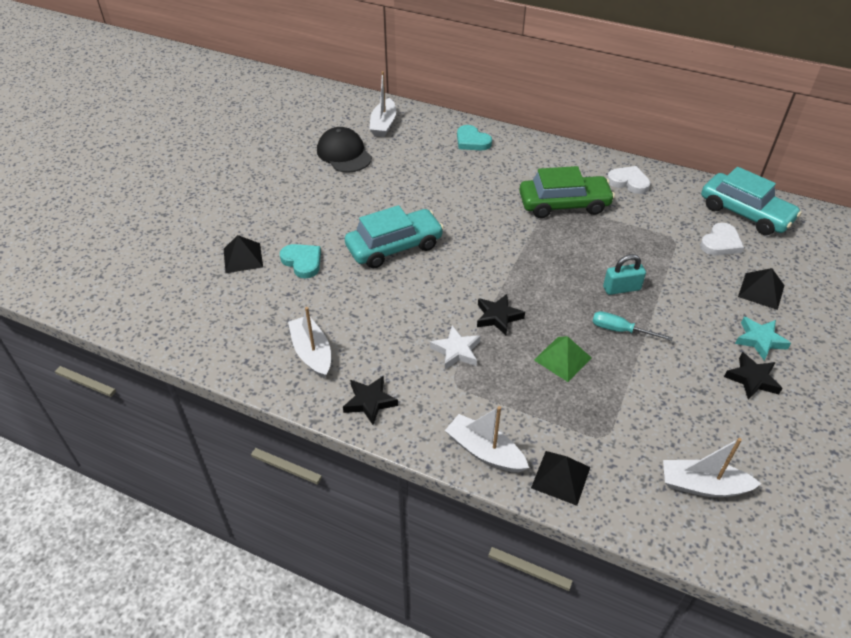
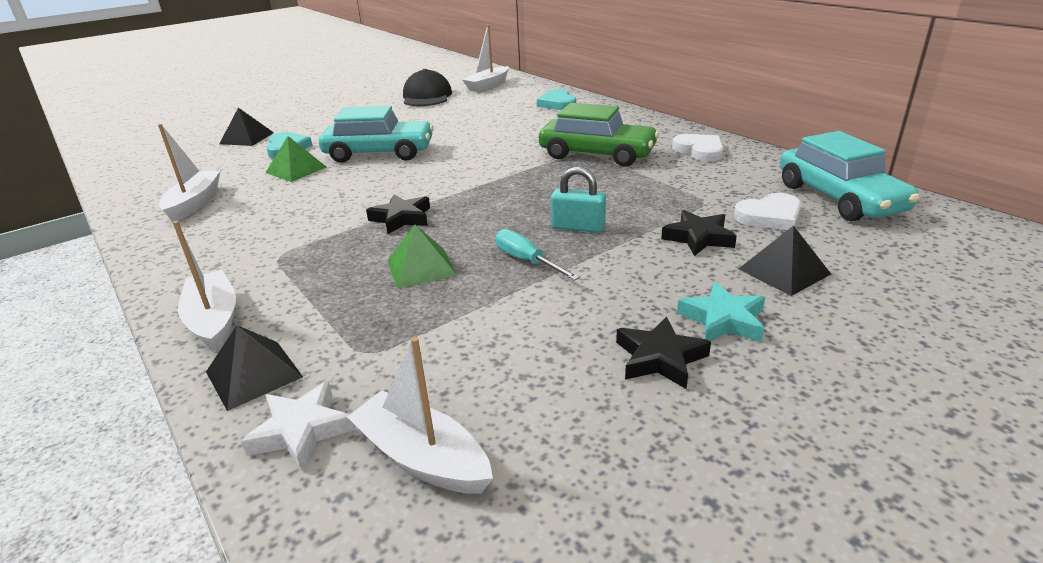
camera: 30 degrees right, 15 degrees down
black star [343,376,398,425] -> black star moved to [661,210,737,256]
white star [430,325,481,370] -> white star moved to [241,381,355,470]
none -> green pyramid [266,136,327,182]

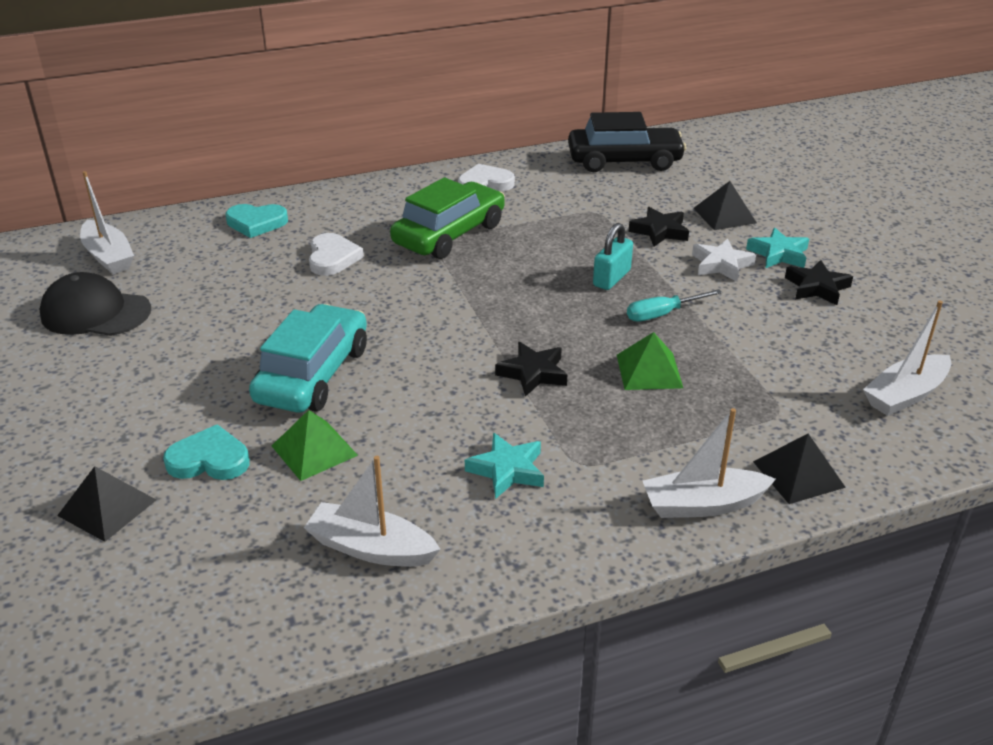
camera: 75 degrees left, 5 degrees up
white star [241,381,355,470] -> white star moved to [692,239,756,282]
white heart [734,193,801,230] -> white heart moved to [309,233,364,276]
turquoise car [780,131,920,221] -> black car [568,112,686,172]
none -> turquoise star [465,433,544,499]

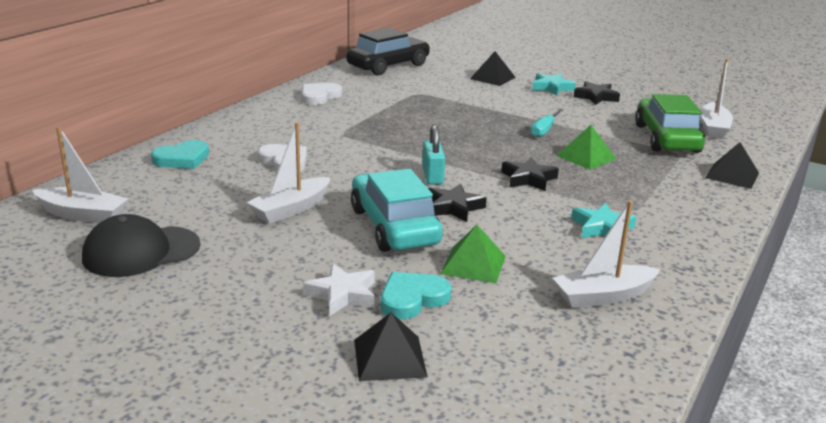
camera: 40 degrees left, 10 degrees down
green car [390,177,505,259] -> green car moved to [635,94,705,153]
turquoise padlock [593,223,633,290] -> turquoise padlock moved to [422,125,445,185]
black star [628,207,689,246] -> black star moved to [428,184,487,222]
white boat [643,408,776,518] -> white boat moved to [247,122,330,224]
white star [692,239,756,282] -> white star moved to [303,264,375,316]

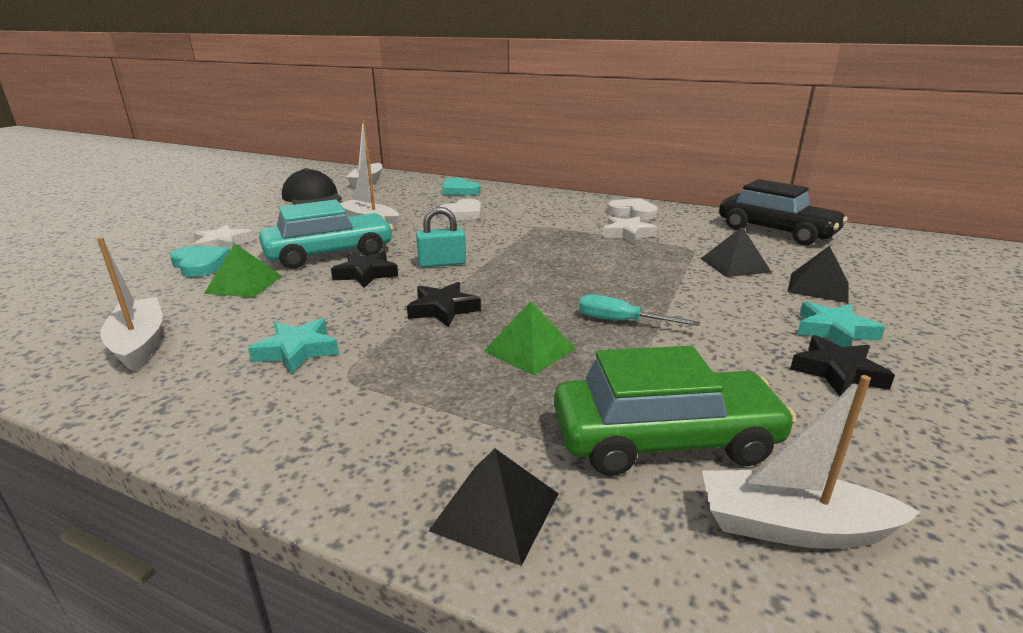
camera: 85 degrees right, 0 degrees up
black pyramid [354,313,427,381] -> black pyramid moved to [700,227,772,277]
none -> white star [603,216,658,244]

